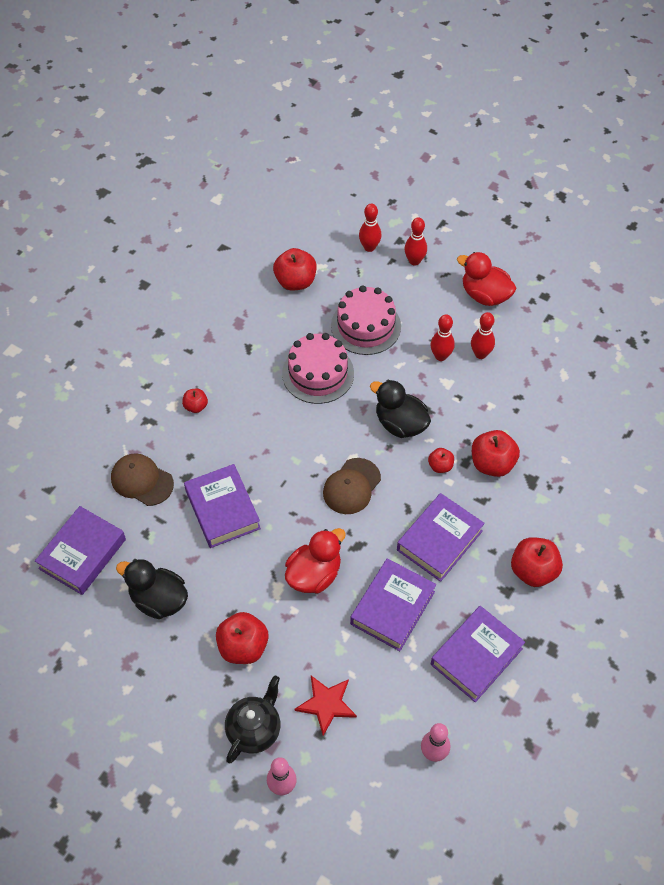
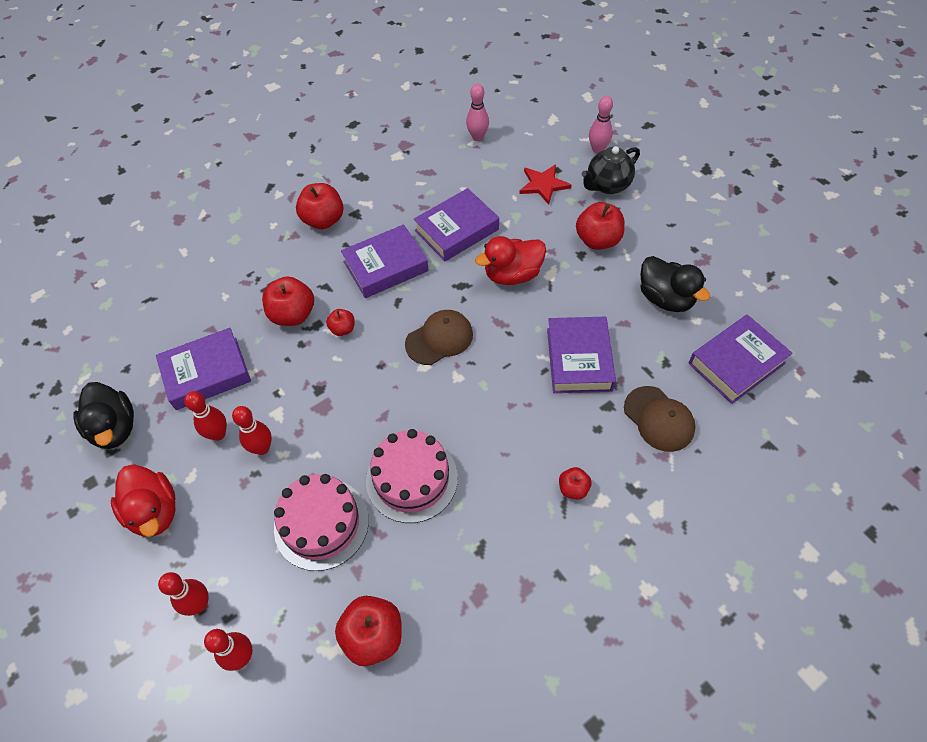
camera: 155 degrees left, 0 degrees up
black duck [370,380,431,438] -> black duck moved to [73,382,134,449]
purple book [431,606,525,702] -> purple book moved to [156,328,251,410]

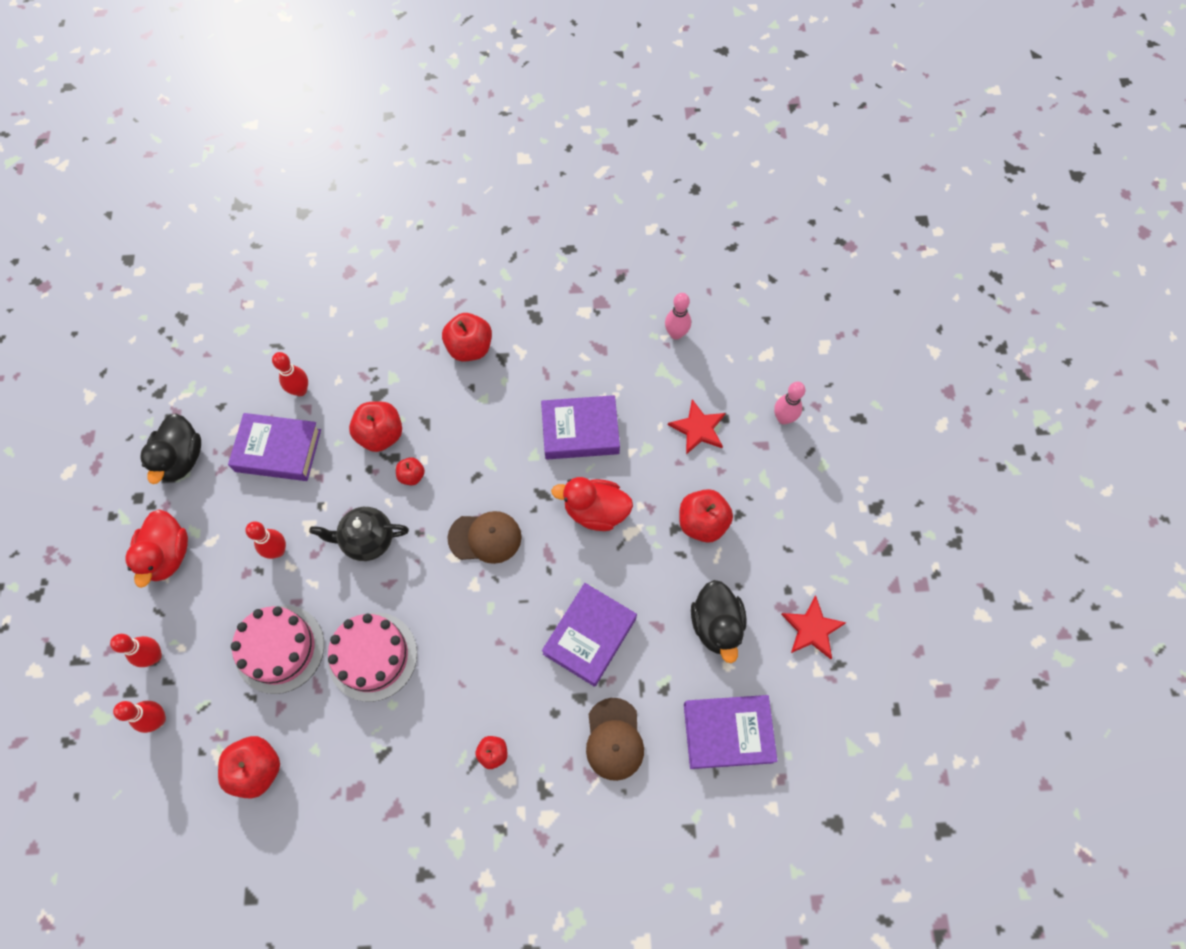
camera: 30 degrees right, 10 degrees up
red bowling pin [184,391,227,441] -> red bowling pin moved to [272,352,308,396]
purple book [341,224,429,298] -> none
black teapot [582,146,640,194] -> black teapot moved to [309,507,409,561]
none -> red star [781,596,846,659]

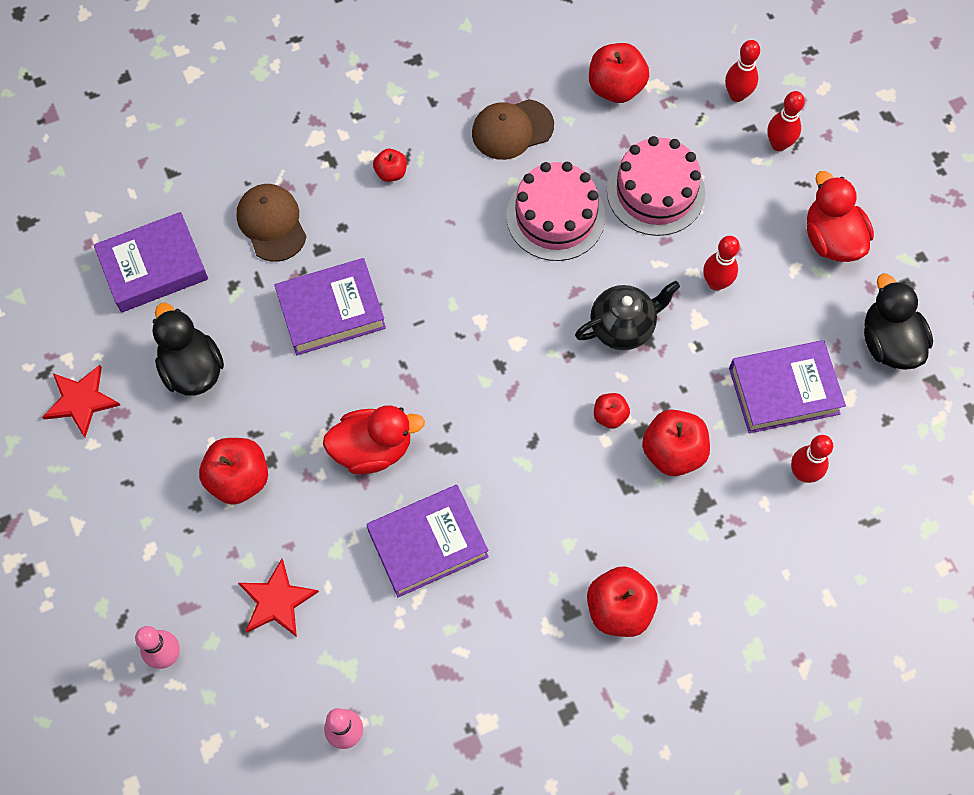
camera: 160 degrees right, 0 degrees up
brown cap [447,511,522,564] -> brown cap moved to [472,99,554,160]
purple book [542,583,637,687] -> purple book turned 60 degrees clockwise [274,258,386,355]

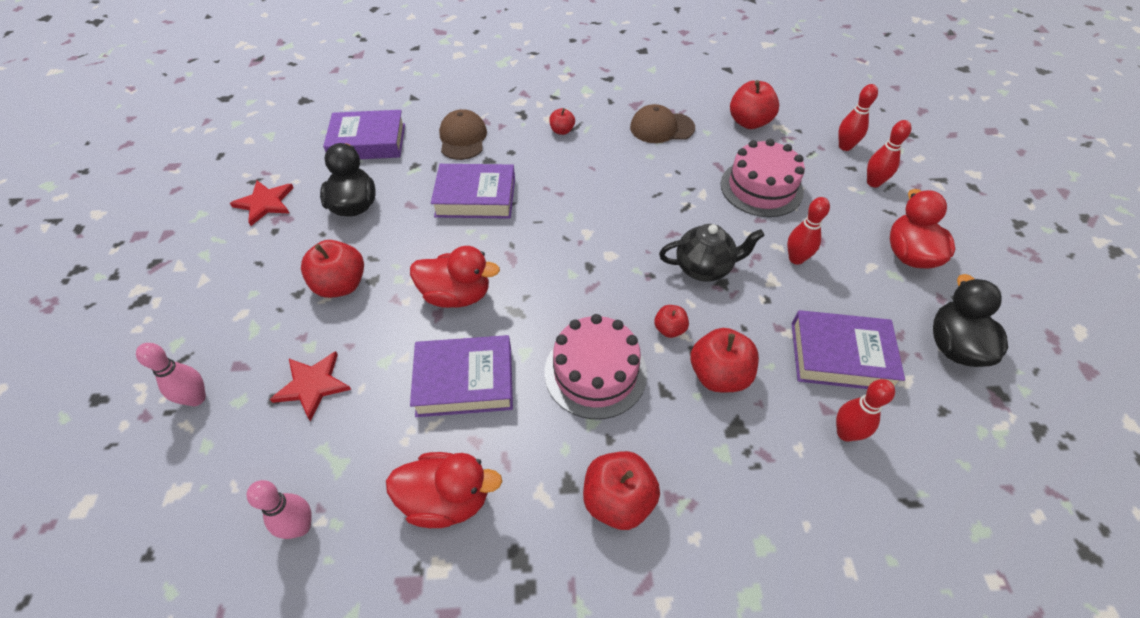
camera: 20 degrees right, 15 degrees down
pink cake [506,162,605,261] -> pink cake moved to [544,314,647,419]
none -> red duck [386,452,503,528]

